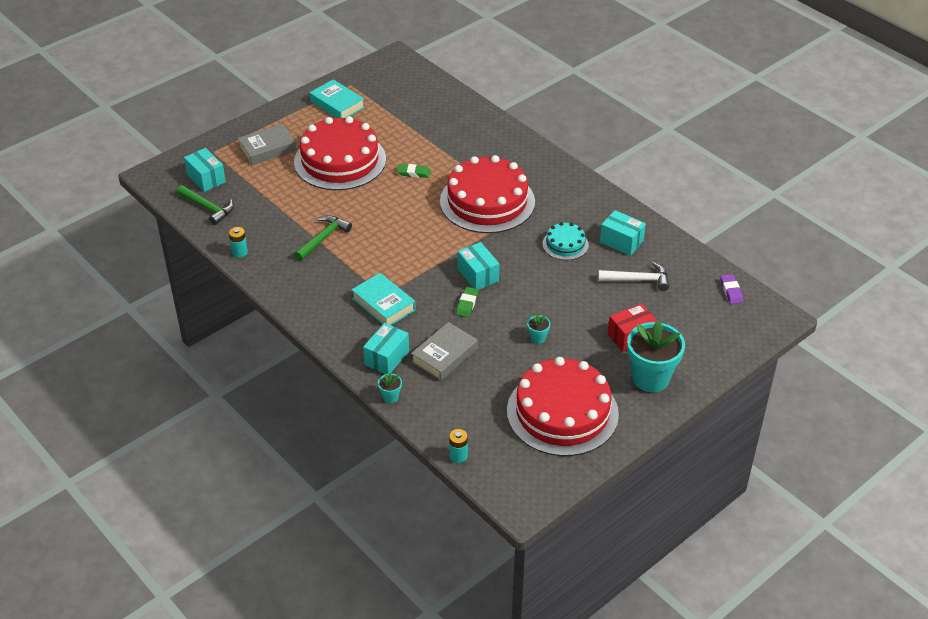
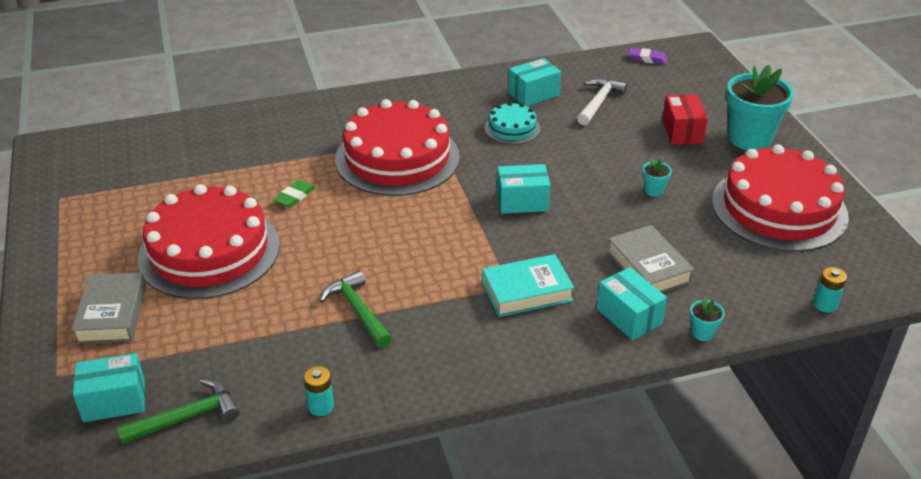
camera: 65 degrees left, 5 degrees down
turquoise book [310,79,365,118] -> none
green eraser [456,287,479,317] -> none

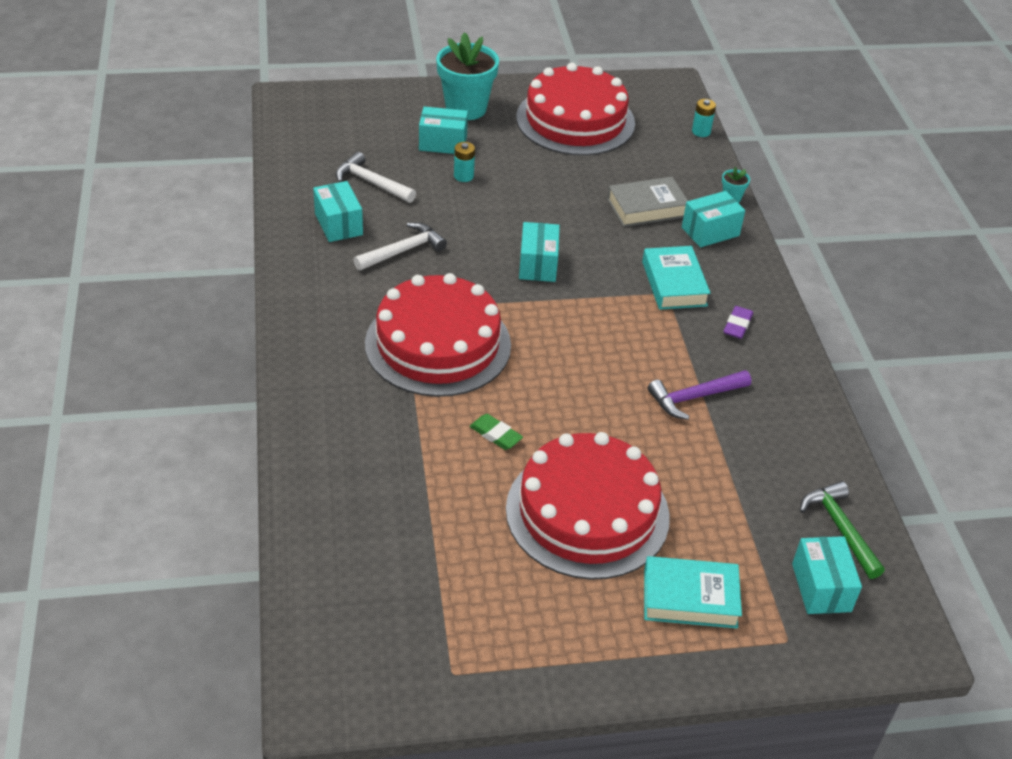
camera: 85 degrees left, 5 degrees up
grey book [71,272,146,344] -> turquoise book [644,556,742,628]
turquoise battery [304,366,334,416] -> turquoise battery moved to [454,142,475,182]
green hammer [319,270,392,348] -> purple hammer [648,370,751,420]
turquoise cake [484,102,540,145] -> white hammer [353,222,447,271]
purple eraser [628,48,667,65] -> purple eraser moved to [723,306,753,339]
turquoise flower pot [642,159,672,196] -> none
red box [662,95,708,145] -> turquoise box [419,107,468,154]

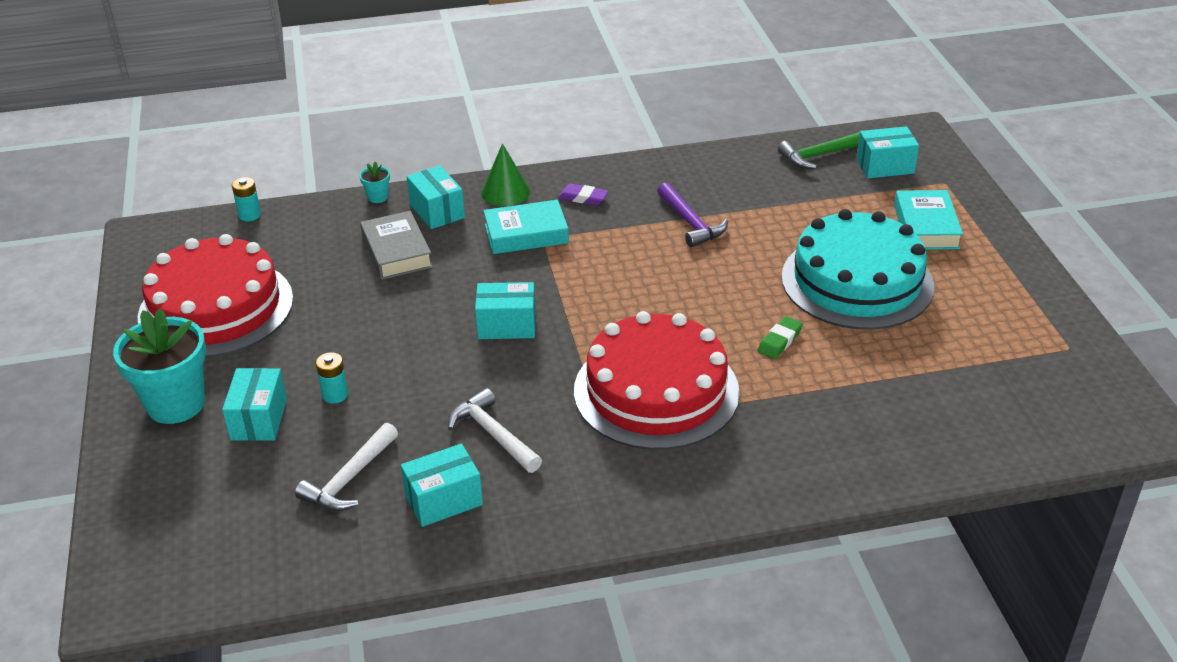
camera: 90 degrees left, 5 degrees down
red cake [506,432,670,580] -> turquoise cake [781,209,935,330]
none -> green cone [481,143,530,206]

